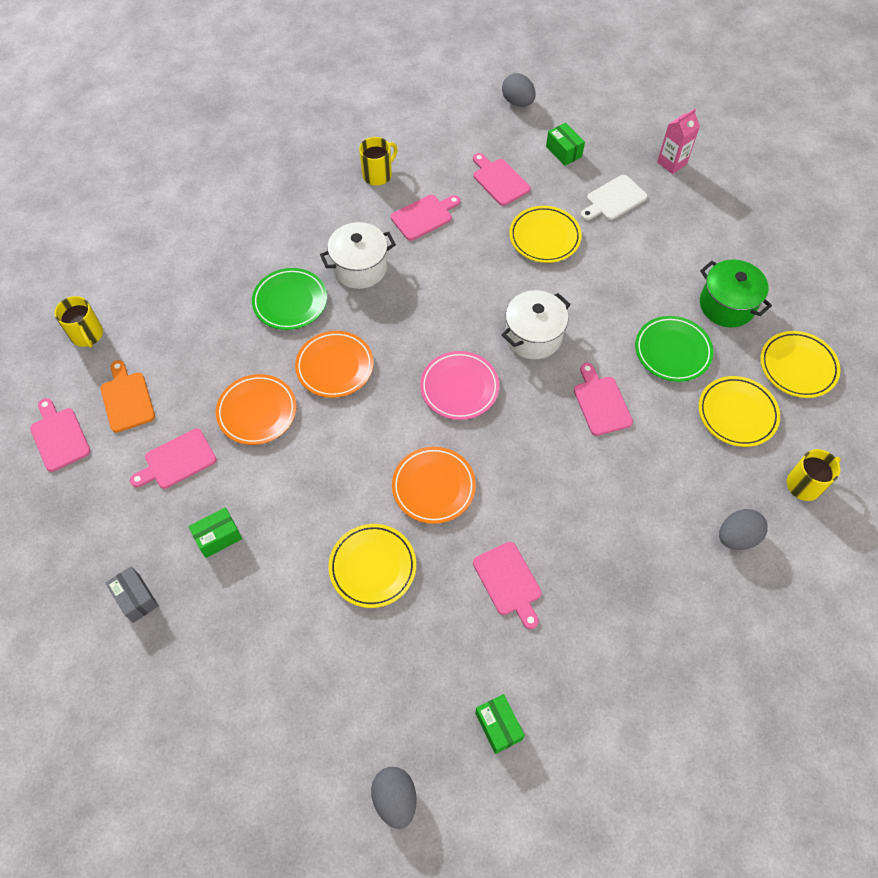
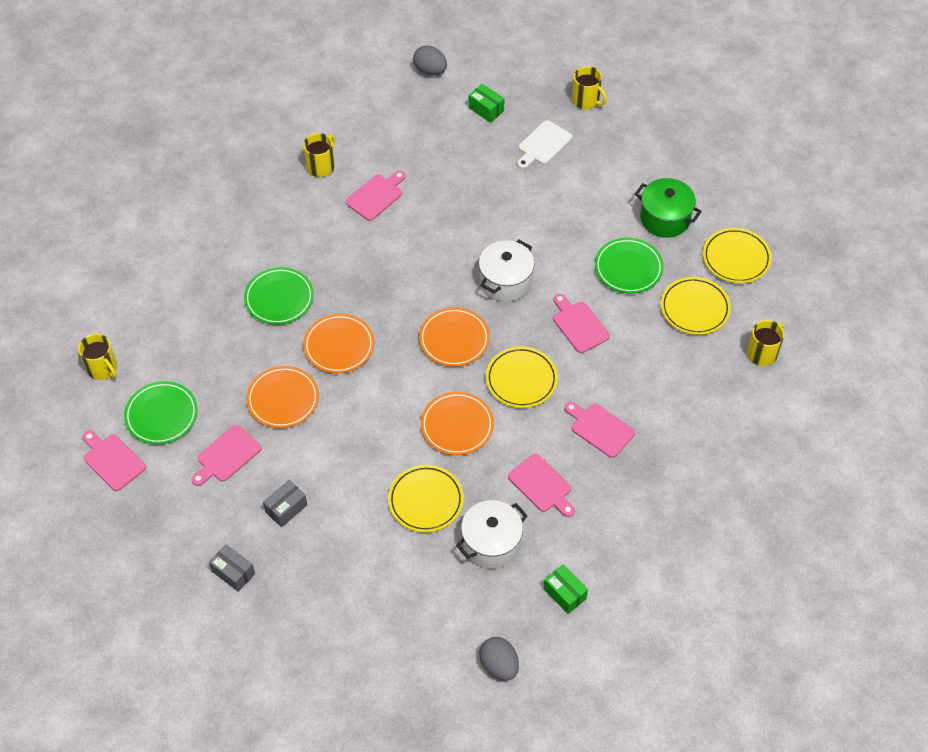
camera: 15 degrees left, 5 degrees down
orange cutting board [100,360,155,433] -> green plate [124,381,198,445]
green box [188,507,242,558] -> grey box [263,480,307,527]
white pot [320,222,396,289] -> white pot moved to [456,500,528,569]
pink plate [420,351,499,420] -> orange plate [419,307,490,367]
pink cutting board [473,153,531,206] -> pink cutting board moved to [564,402,635,458]
yellow plate [509,206,582,263] -> yellow plate moved to [486,347,558,408]
pink carton [657,109,700,174] -> yellow mug [572,66,607,109]
grey egg [719,509,768,550] -> none

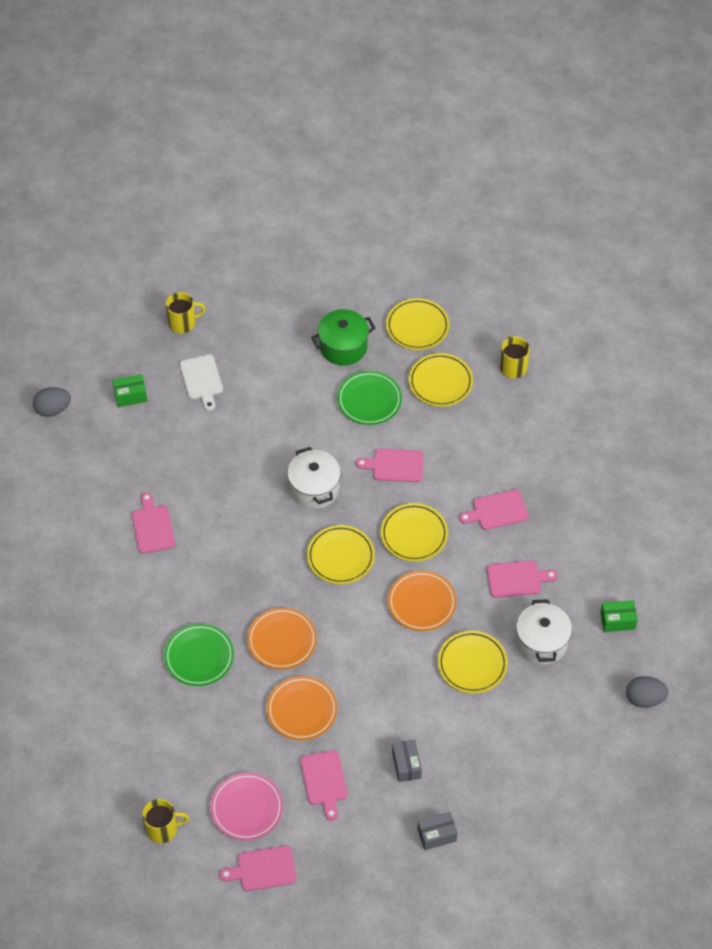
camera: 55 degrees left, 0 degrees up
green plate [124,381,198,445] -> pink plate [210,773,283,841]
yellow mug [303,133,336,177] -> none
orange plate [419,307,490,367] -> yellow plate [307,525,375,584]

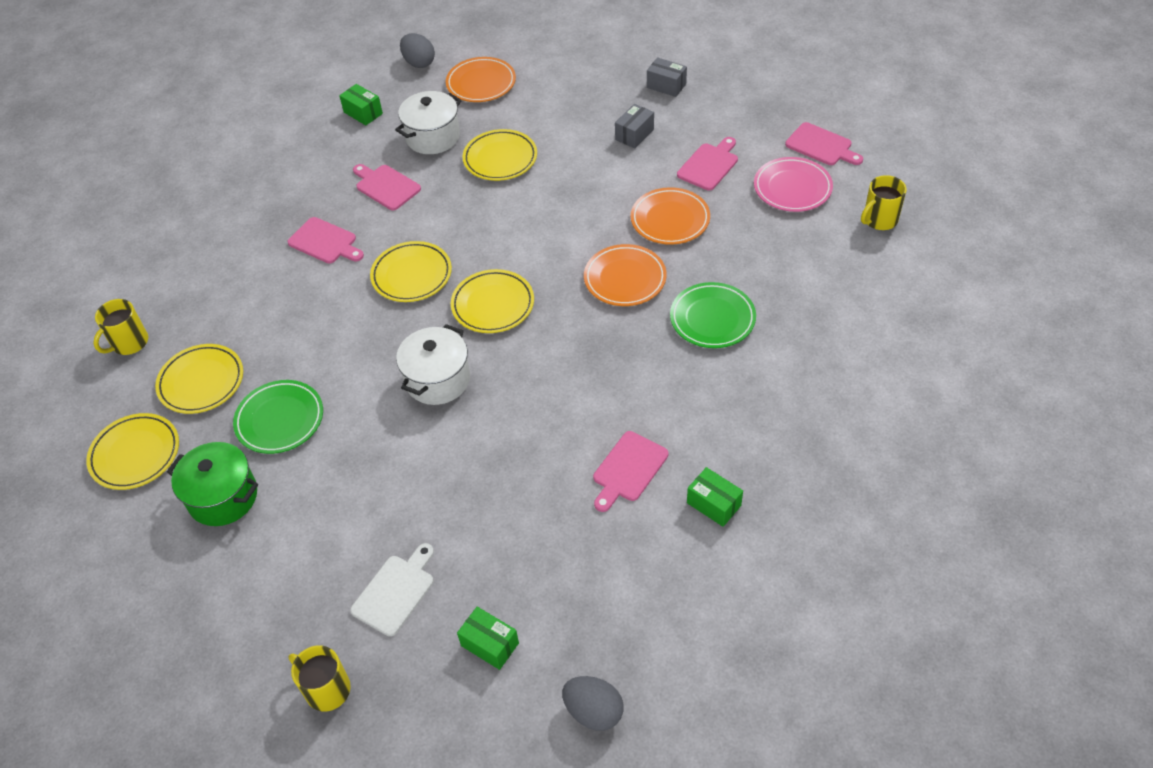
camera: 130 degrees left, 5 degrees down
yellow mug [142,799,189,843] -> yellow mug turned 75 degrees counterclockwise [861,175,907,230]
pink cutting board [356,449,424,482] -> none
orange plate [388,570,457,631] -> orange plate moved to [446,57,516,102]
none -> green box [687,467,743,527]

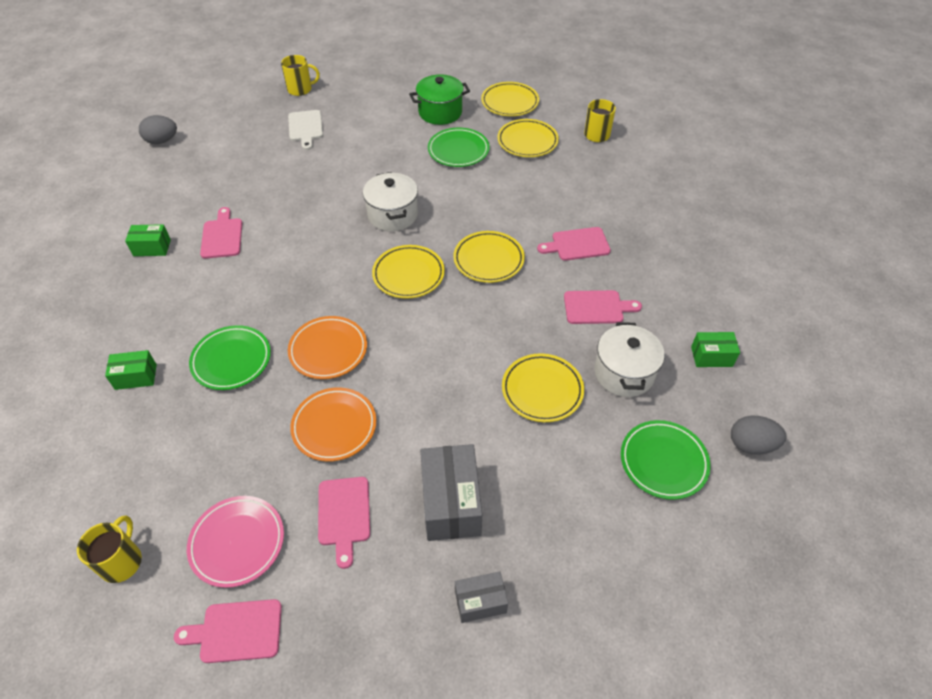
camera: 135 degrees right, 0 degrees up
orange plate [446,57,516,102] -> green plate [621,420,711,500]
green box [457,606,519,670] -> green box moved to [105,350,157,390]
grey box [615,104,654,148] -> grey box [420,444,482,541], size x1.77

